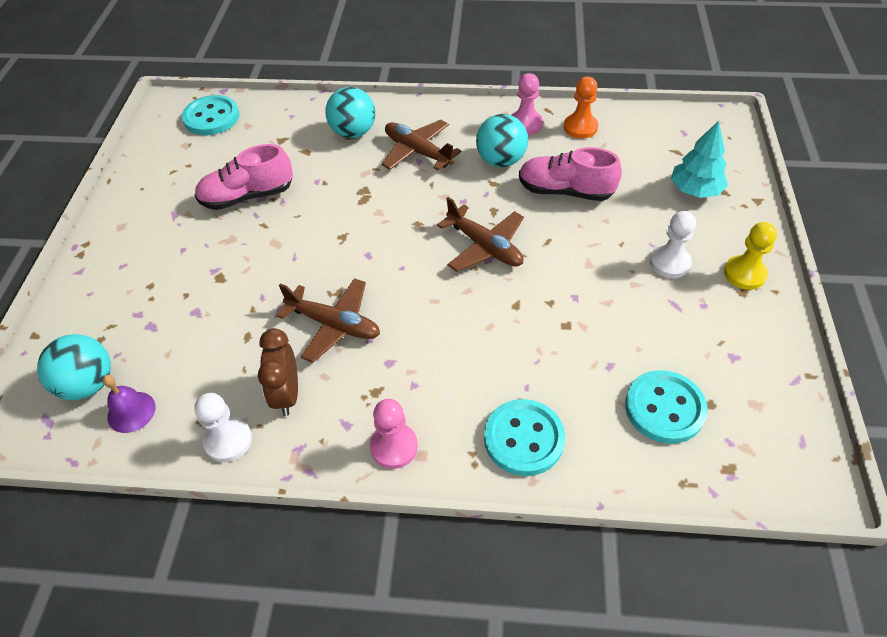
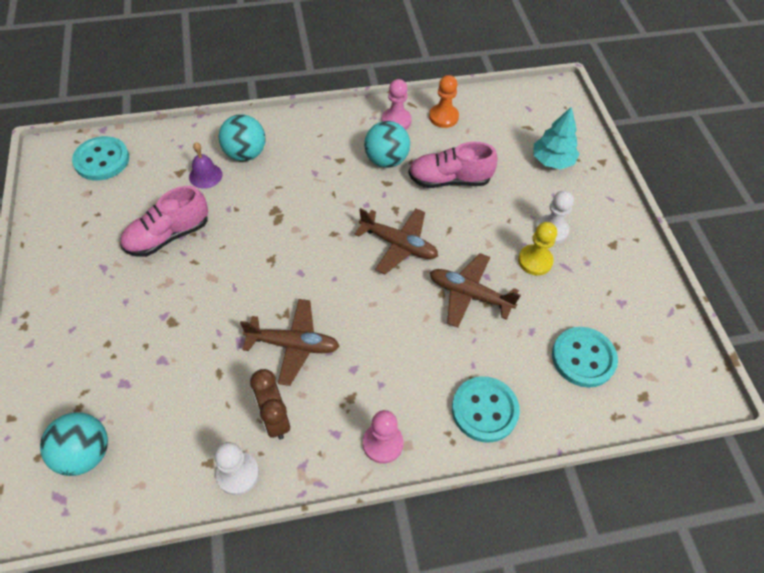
camera: 20 degrees left, 5 degrees up
purple bell [102,375,156,433] -> purple bell moved to [189,142,222,189]
brown plane [382,120,461,170] -> brown plane moved to [430,253,521,327]
yellow pawn [724,222,777,290] -> yellow pawn moved to [518,222,557,276]

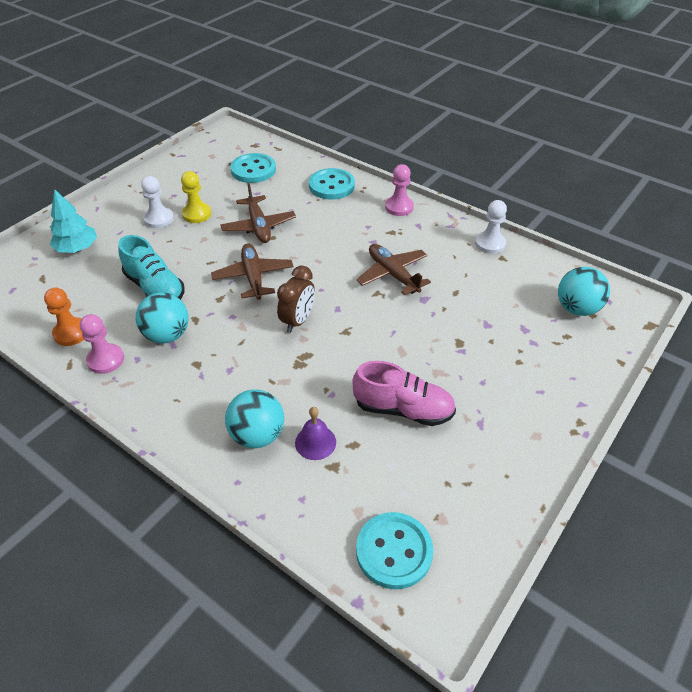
camera: 130 degrees left, 10 degrees down
brown clock [250,369,290,440] -> brown clock moved to [277,265,315,333]
pink shoe [408,142,498,188] -> turquoise shoe [118,235,184,300]

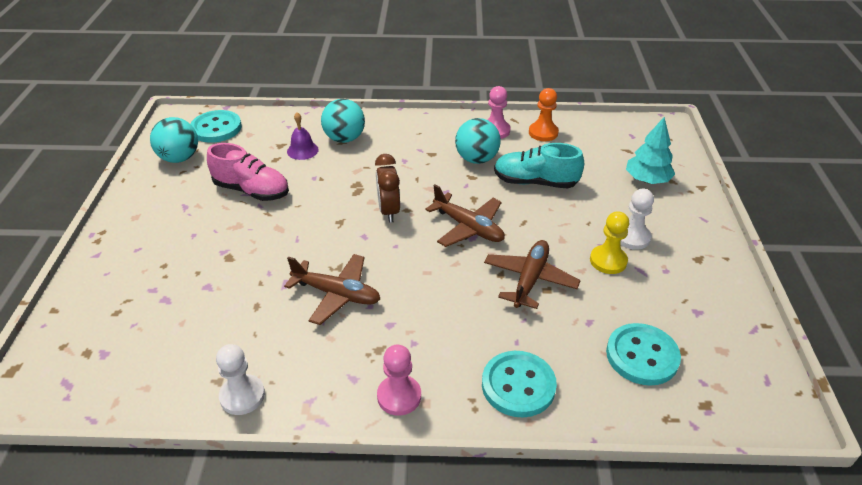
camera: 145 degrees right, 5 degrees down
brown plane [220,183,296,243] -> brown plane turned 75 degrees clockwise [484,240,581,309]
pink shoe [353,361,456,426] -> pink shoe turned 135 degrees counterclockwise [207,143,289,201]
turquoise ball [558,267,610,316] -> turquoise ball moved to [150,117,198,163]

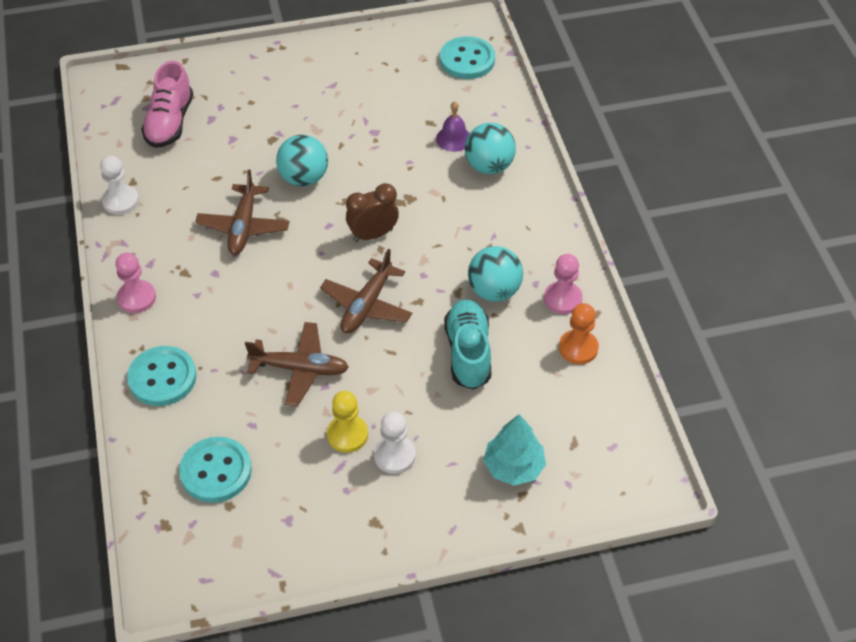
camera: 75 degrees right, 10 degrees up
turquoise ball [150,117,198,163] -> turquoise ball moved to [276,135,328,187]
pink shoe [207,143,289,201] -> pink shoe moved to [141,61,193,148]

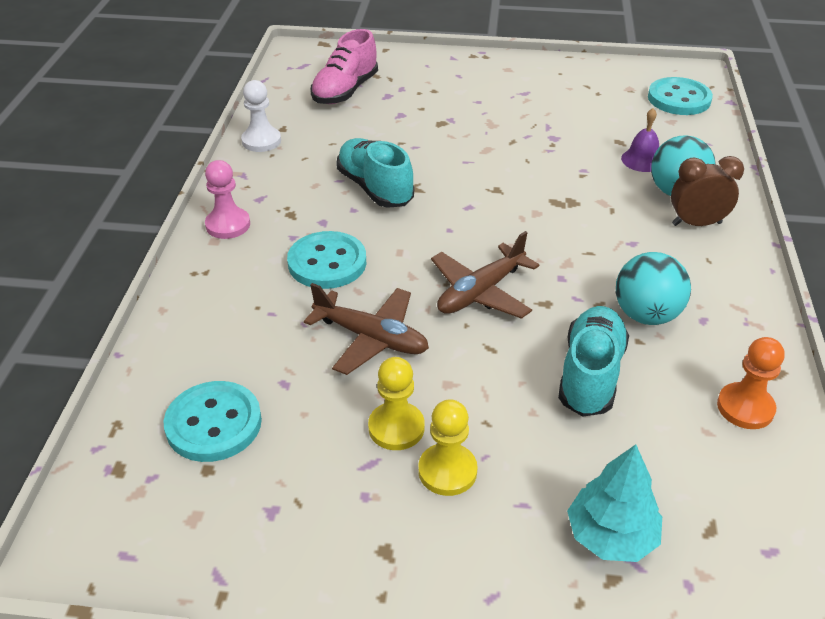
camera: 20 degrees right, 10 degrees down
turquoise button [127,346,197,406] -> turquoise button moved to [287,231,366,289]
brown plane [195,170,290,255] -> turquoise shoe [336,138,414,208]
turquoise ball [276,135,328,187] -> none
brown clock [346,183,399,242] -> brown clock moved to [671,156,744,226]
white pawn [374,412,416,474] -> yellow pawn [418,399,478,496]
pink pawn [544,254,583,314] -> none

